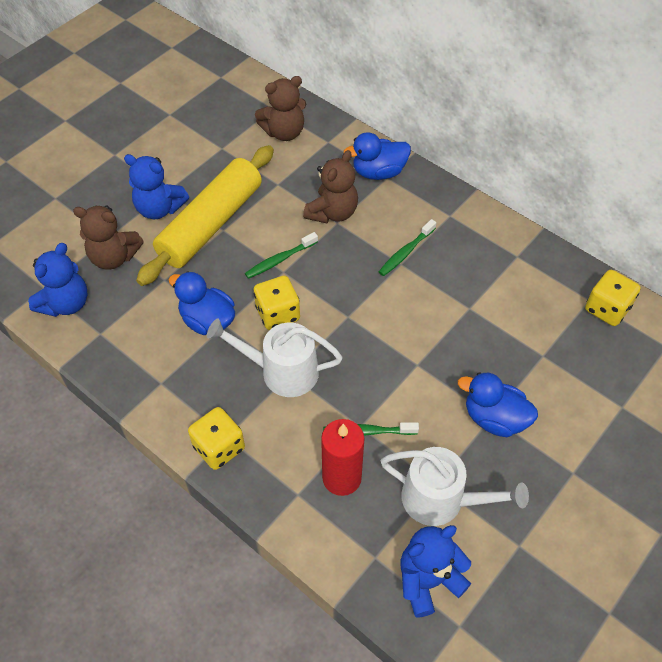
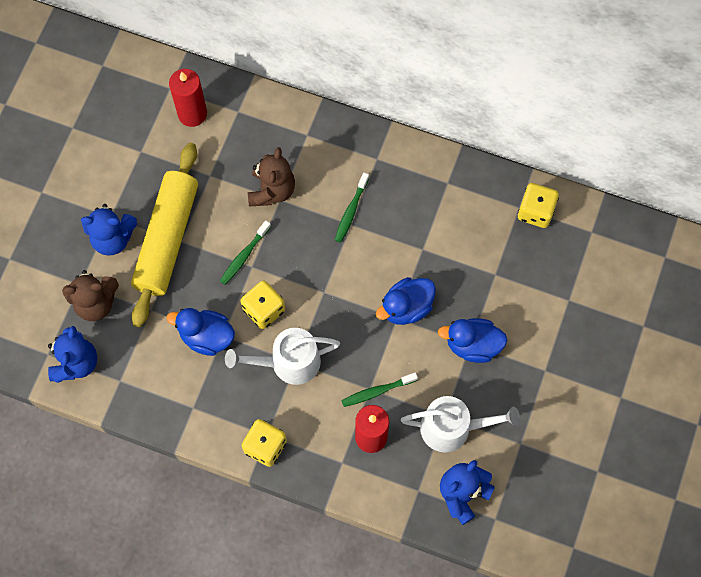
camera: 20 degrees left, 15 degrees up
brown teddy bear [255,76,306,141] -> red candle [169,69,207,127]
blue duck [344,132,411,180] -> blue duck moved to [376,277,436,325]

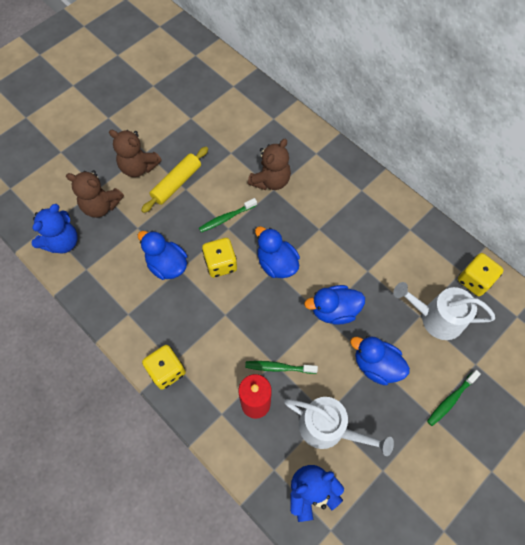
camera: 25 degrees right, 5 degrees down
blue teddy bear [81,204,137,256] -> brown teddy bear [109,130,162,177]
yellow rolling pin [131,143,198,327] -> yellow rolling pin [141,147,208,213], size x0.59
red candle [169,69,207,127] -> none
white watering can [225,328,340,385] -> white watering can moved to [393,282,495,340]
green toothbrush [335,172,369,243] -> green toothbrush moved to [427,370,481,426]
none -> blue duck [255,226,300,278]

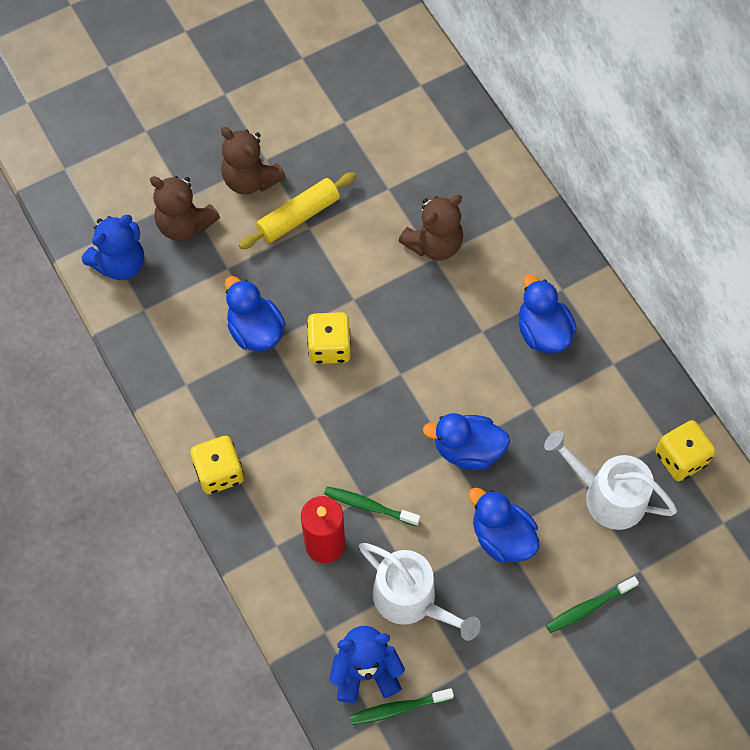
camera: 15 degrees right, 0 degrees up
green toothbrush [199,198,257,232] -> green toothbrush moved to [350,688,454,725]
blue duck [255,226,300,278] -> blue duck moved to [519,274,577,353]

